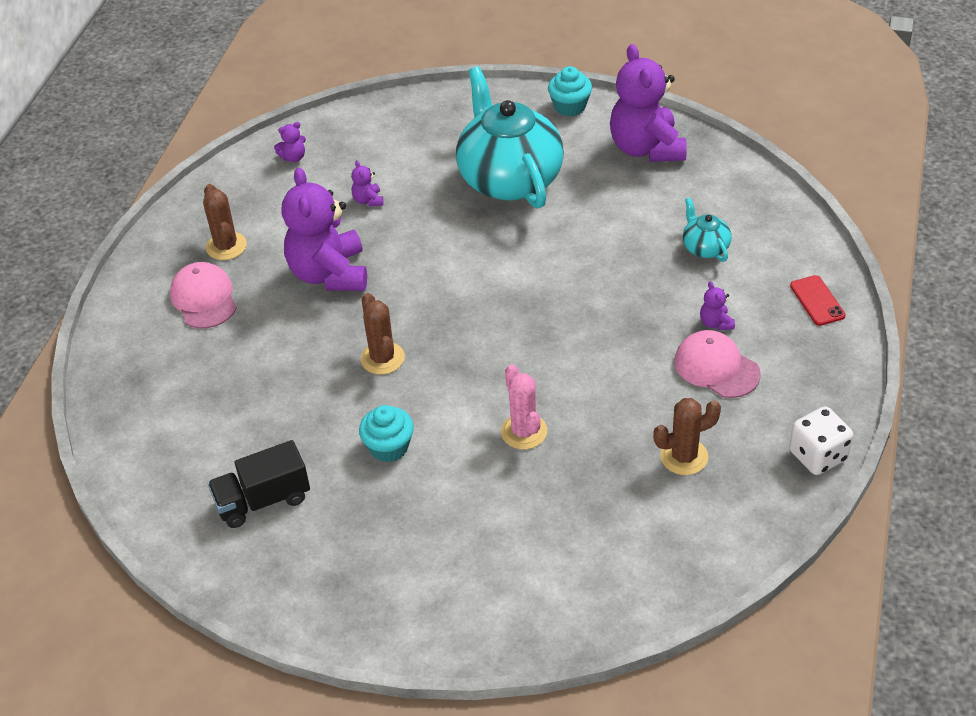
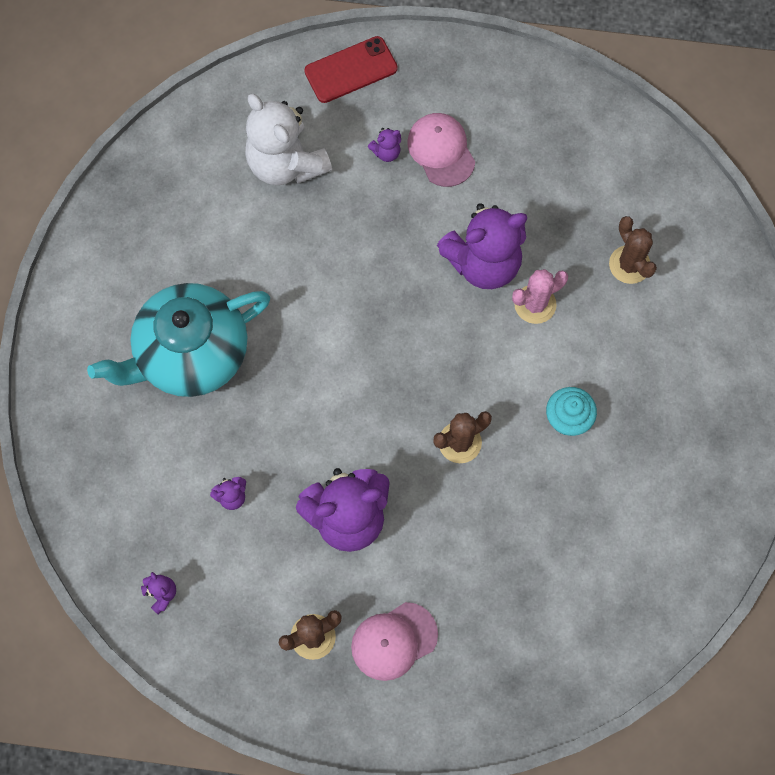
camera: 100 degrees left, 25 degrees up
black truck [208,440,310,528] -> none
turquoise cupcake [548,66,592,116] -> none
purple teddy bear [610,44,687,162] -> purple teddy bear moved to [437,203,527,289]
brown cactus [653,398,721,475] -> brown cactus moved to [609,216,657,284]
pink cap [675,330,761,398] -> pink cap turned 120 degrees clockwise [407,113,475,187]
turquoise teapot [683,198,731,262] -> white teddy bear [245,93,332,185]
white dice [789,406,853,475] -> none
red phone [790,275,846,326] -> red phone [304,36,398,103], size x1.50

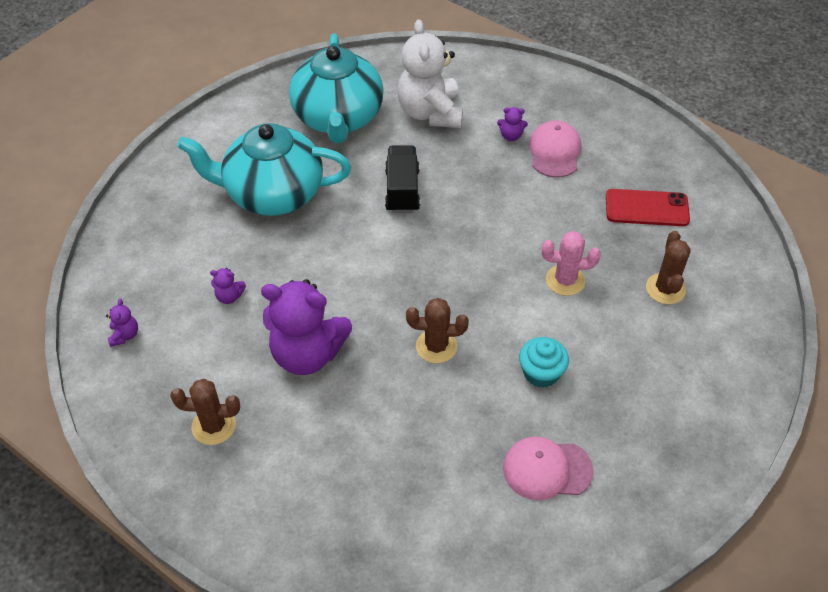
camera: 30 degrees right, 20 degrees down
red phone [304,36,398,103] -> red phone moved to [606,189,690,226]
pink cap [351,602,438,681] -> pink cap moved to [503,436,594,500]
purple teddy bear [437,203,527,289] -> none
none -> turquoise teapot [289,33,384,143]
none -> black truck [385,145,420,213]

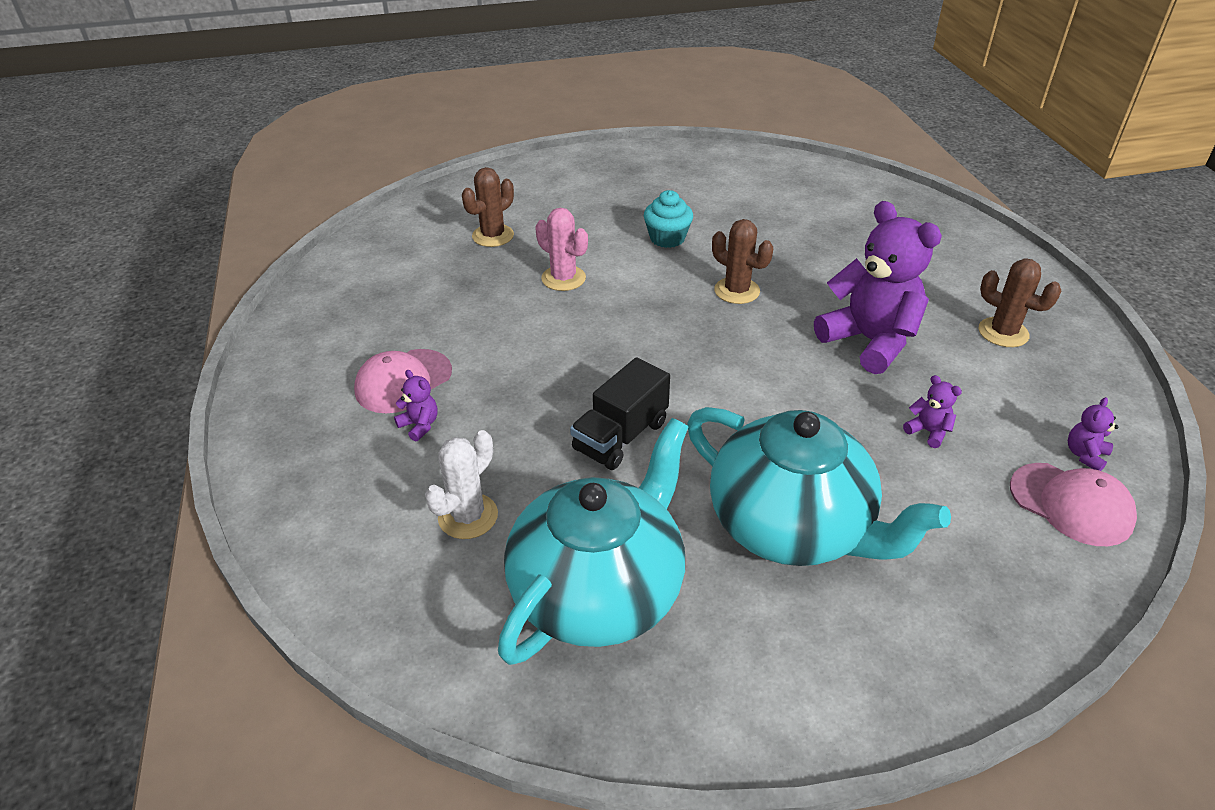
camera: 140 degrees left, 10 degrees down
white teddy bear [398,19,463,128] -> white cactus [425,430,498,539]
pink cap [503,436,594,500] -> pink cap moved to [1010,463,1137,546]
red phone [606,189,690,226] -> none

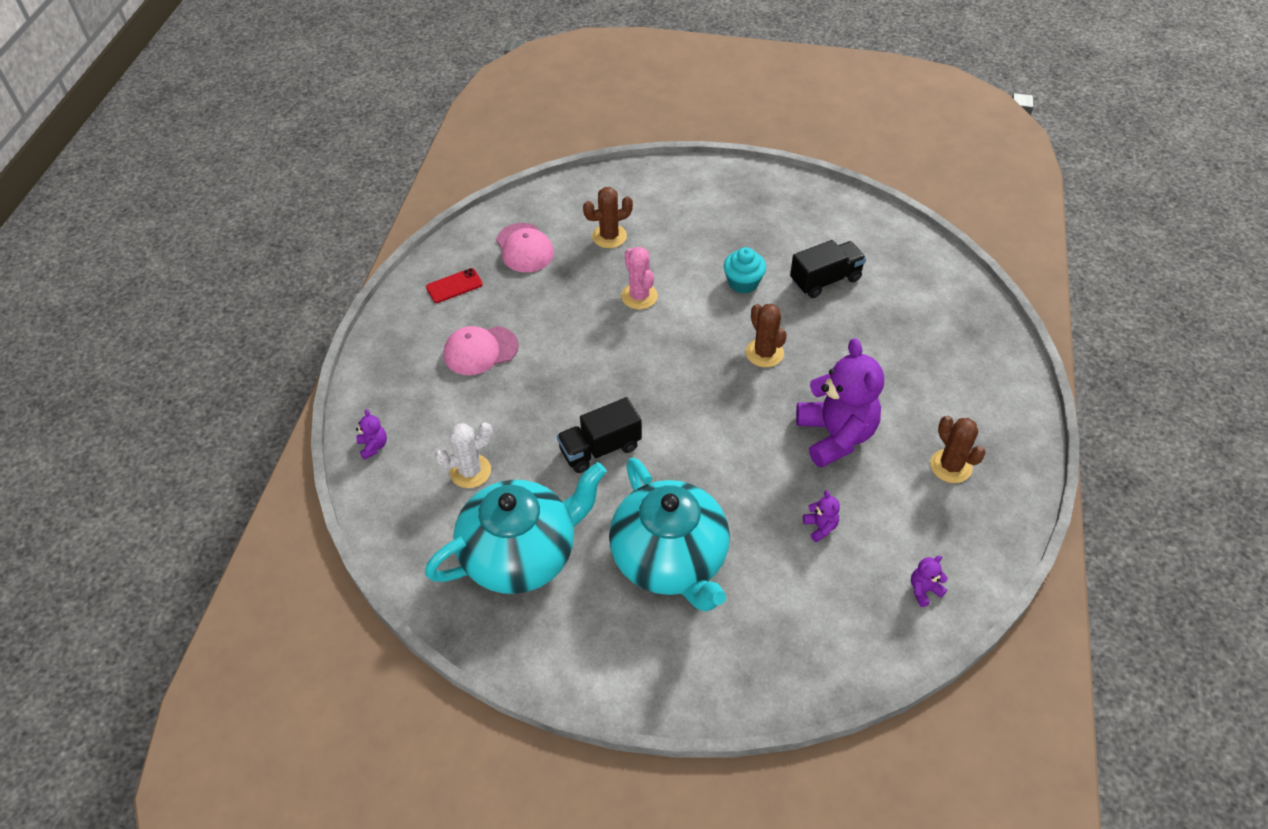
camera: 25 degrees right, 10 degrees up
purple teddy bear [394,370,438,442] -> purple teddy bear moved to [356,409,387,460]
pink cap [1010,463,1137,546] -> pink cap moved to [496,223,554,272]
none -> red phone [426,268,483,303]
none -> black truck [790,240,866,298]

